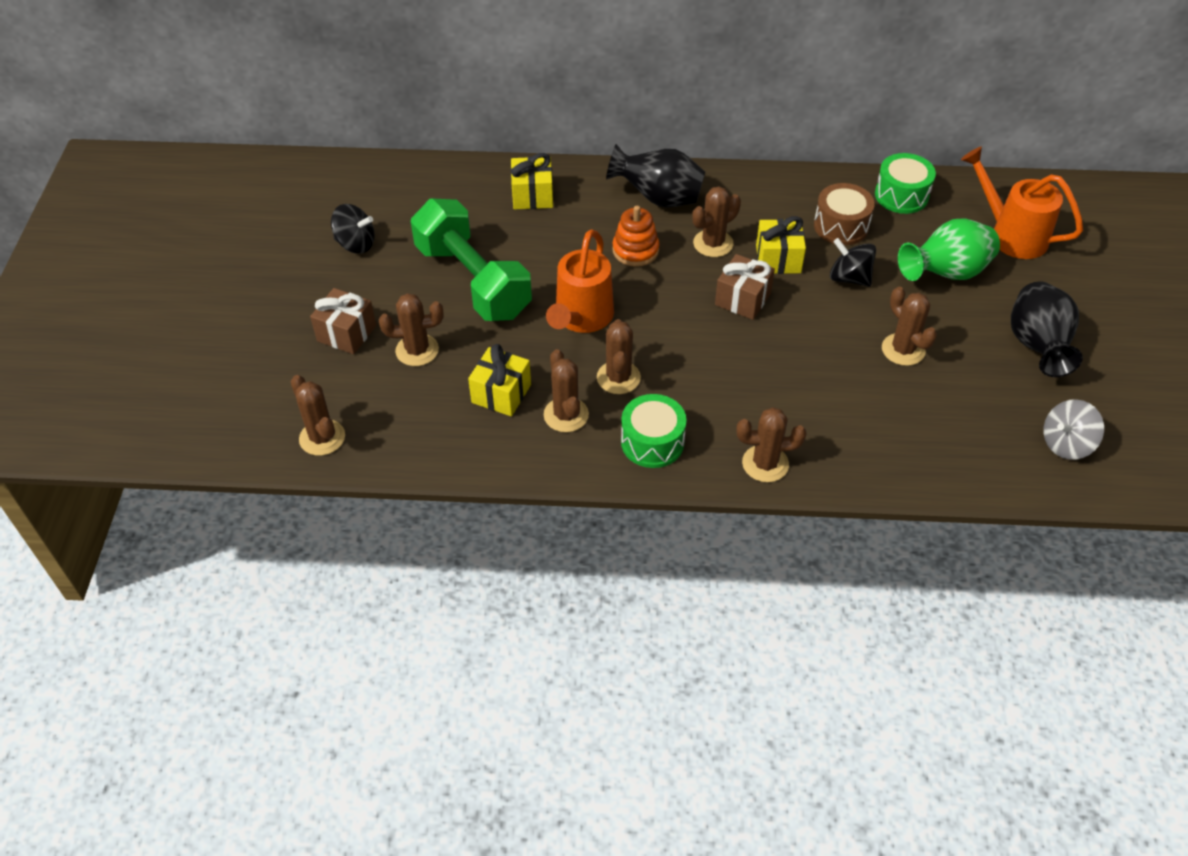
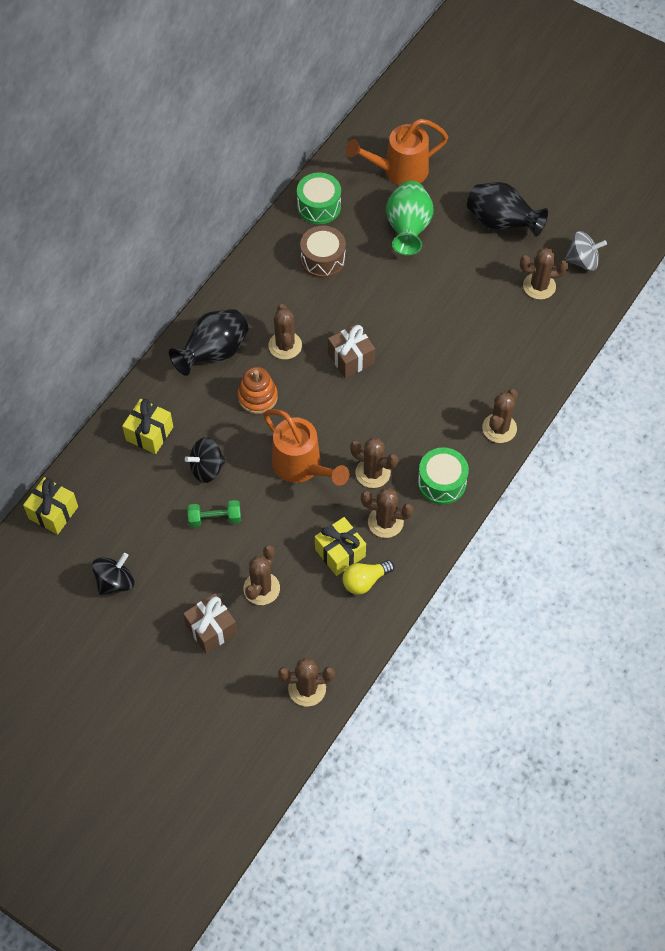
camera: 60 degrees left, 10 degrees up
green dumbbell [411,198,532,321] -> green dumbbell [187,500,241,527], size x0.42
yellow gift [756,216,806,274] -> yellow gift moved to [23,477,78,534]
black spinning top [830,238,876,287] -> black spinning top moved to [185,437,226,483]
brown cactus [882,287,937,366] -> brown cactus moved to [520,248,568,300]
grey spinning top [1043,399,1104,460] -> grey spinning top turned 90 degrees counterclockwise [565,231,607,271]
none -> yellow light bulb [342,560,394,595]

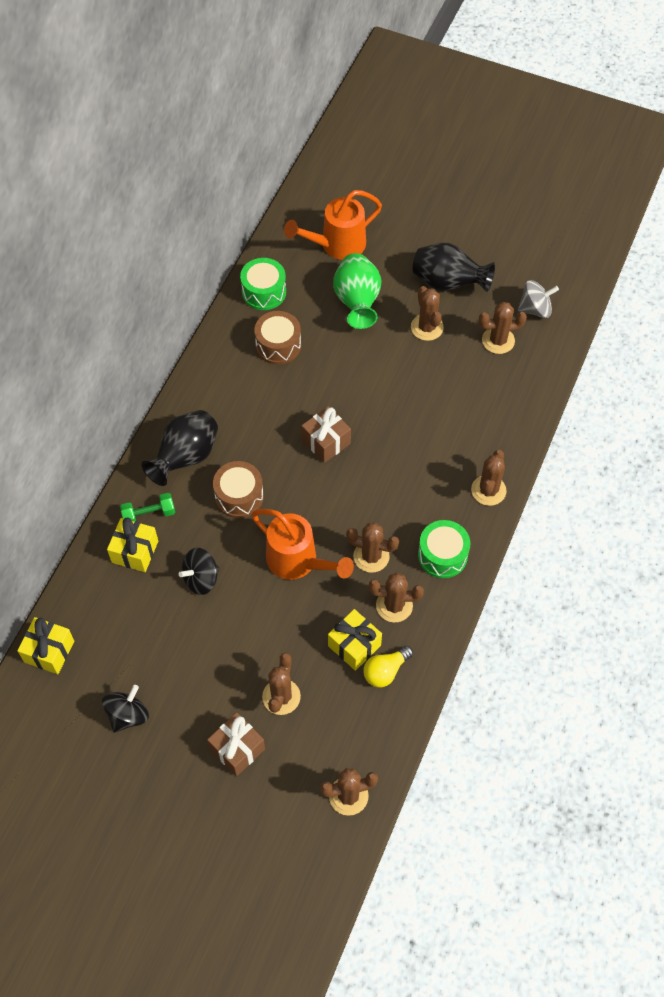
camera: 10 degrees left, 0 degrees up
green dumbbell [187,500,241,527] -> green dumbbell moved to [120,493,175,522]
orange stacking toy [238,367,278,414] -> brown drum [213,461,264,518]
brown cactus [269,304,302,359] -> brown cactus moved to [411,286,444,341]

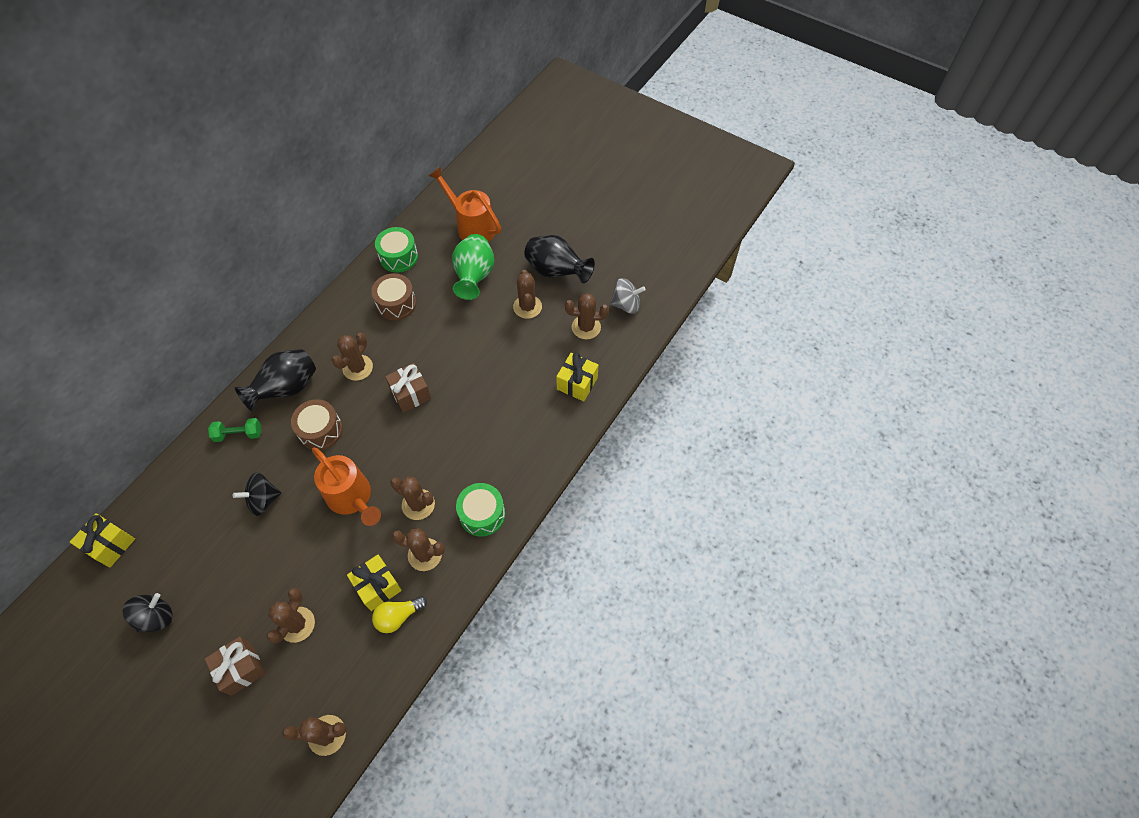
camera: 10 degrees right, 0 degrees up
yellow gift [107,517,158,572] -> yellow gift moved to [556,352,599,401]
orange watering can [284,190,382,260] -> orange watering can turned 60 degrees clockwise [429,167,501,242]
brown cactus [471,450,507,506] -> brown cactus moved to [332,333,373,381]

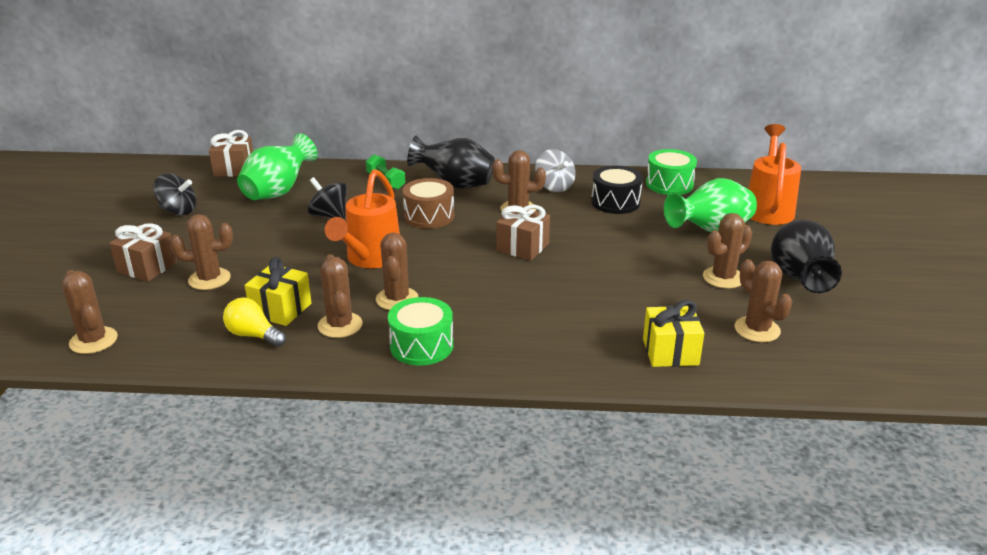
camera: 60 degrees right, 30 degrees down
yellow gift [70,513,135,567] -> brown gift [209,130,253,177]
brown drum [371,273,416,320] -> black drum [591,166,643,214]
grey spinning top [610,278,646,314] -> grey spinning top moved to [535,149,576,192]
none -> green vase [237,133,318,200]

